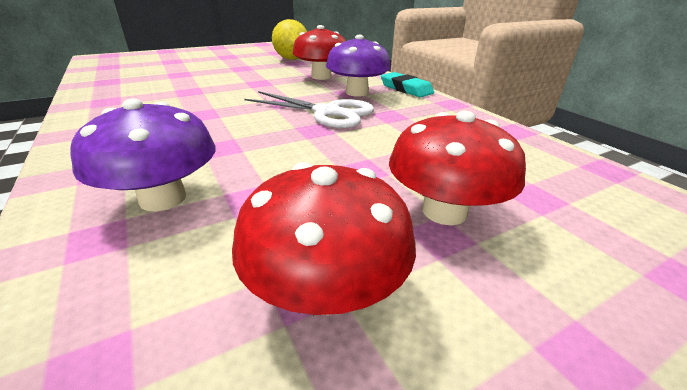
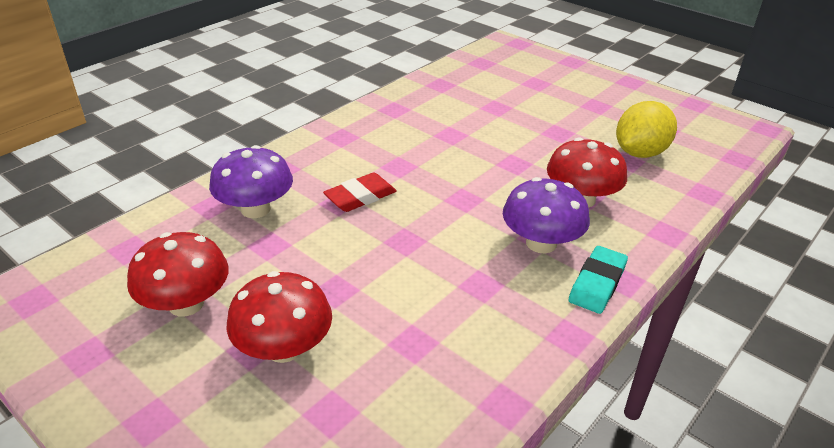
camera: 70 degrees right, 5 degrees up
white scissors [245,91,374,128] -> none
none -> red eraser [323,172,397,212]

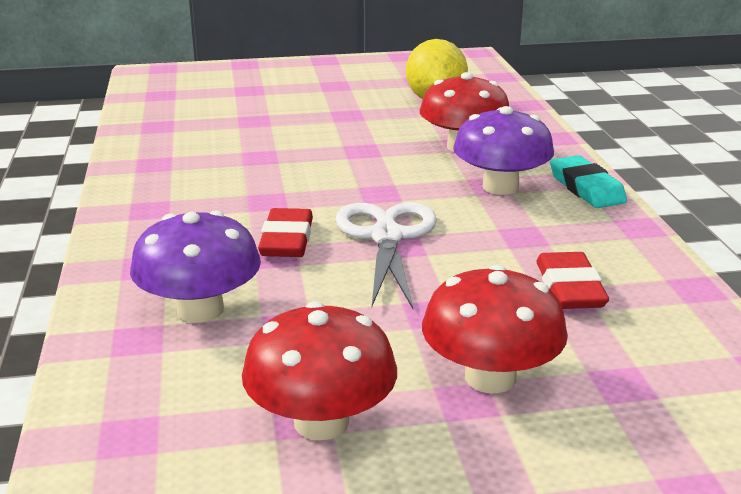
camera: 50 degrees left, 10 degrees down
none -> white scissors [336,202,437,309]
none -> red eraser [536,252,609,309]

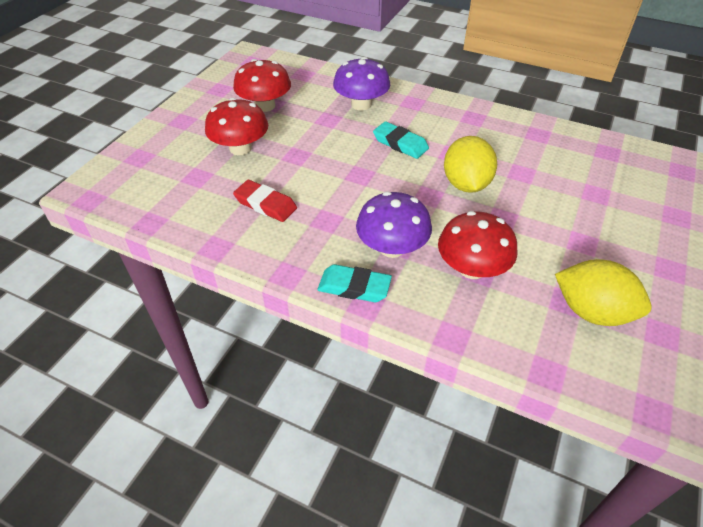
camera: 125 degrees right, 20 degrees up
red eraser [258,208,313,257] -> turquoise eraser [373,121,429,159]
white scissors [336,202,437,309] -> none
none -> yellow lemon [444,136,497,193]

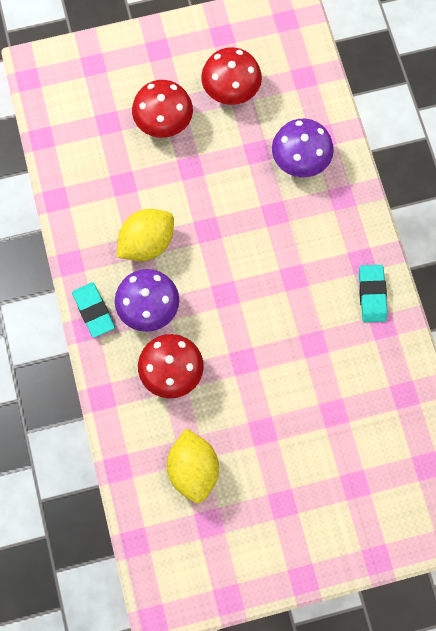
camera: 50 degrees right, 25 degrees up
red eraser [233,180,297,222] -> none
turquoise eraser [373,121,429,159] -> turquoise eraser moved to [359,265,388,322]
yellow lemon [444,136,497,193] -> yellow lemon moved to [117,209,174,261]

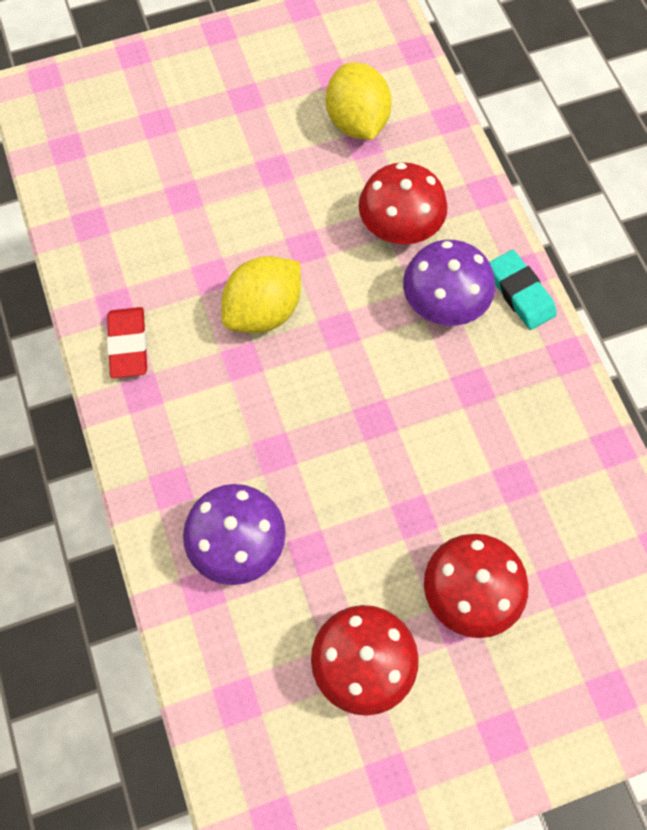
camera: 175 degrees right, 5 degrees down
yellow lemon [117,209,174,261] -> yellow lemon moved to [221,256,301,333]
turquoise eraser [359,265,388,322] -> red eraser [107,307,147,378]

